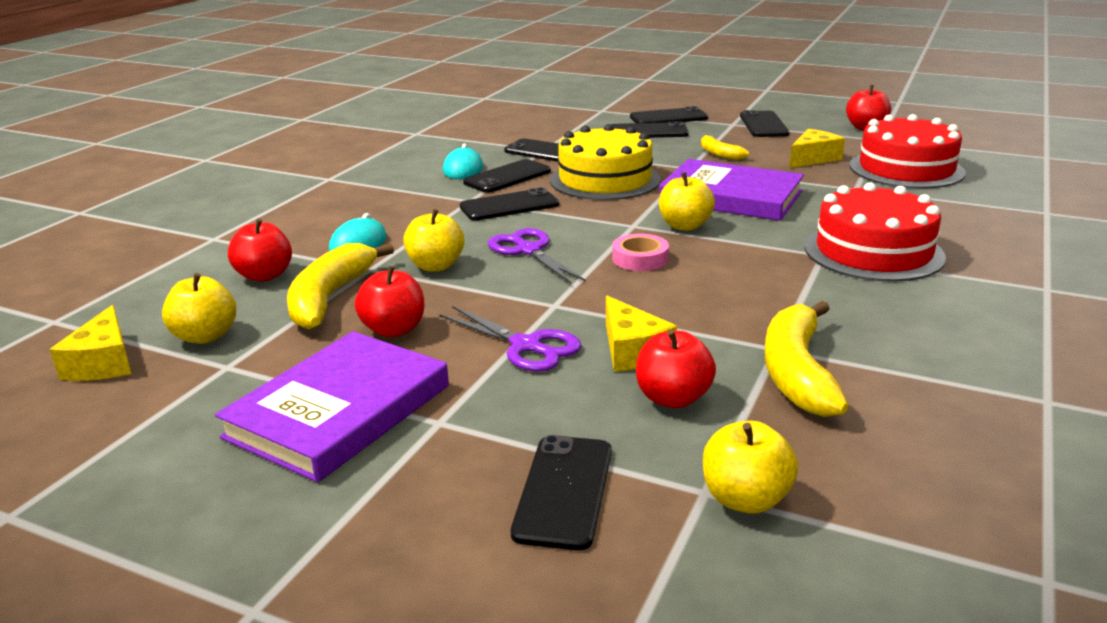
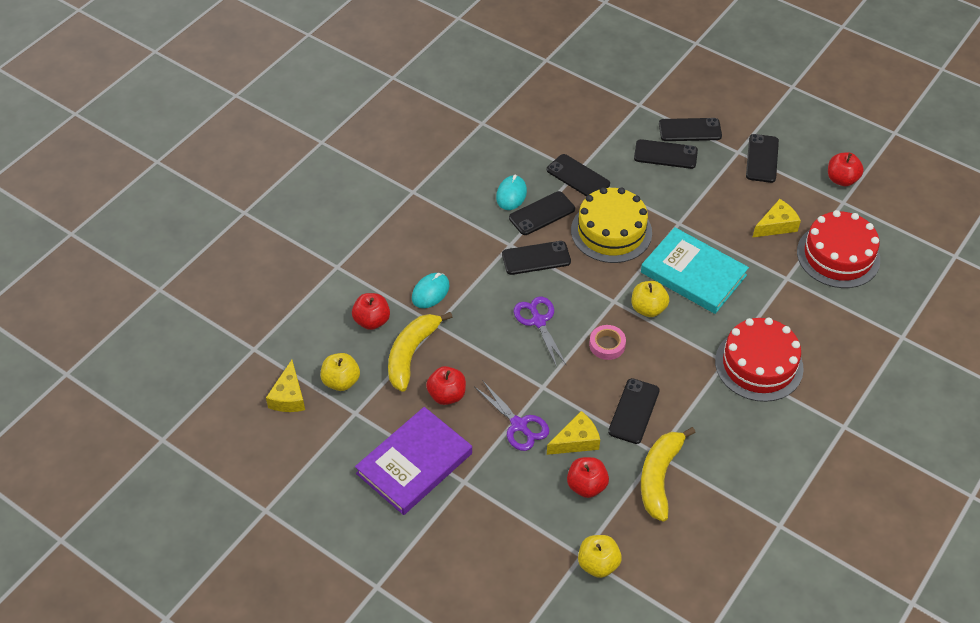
camera: 10 degrees right, 25 degrees up
yellow apple [403,209,464,272] -> none
black phone [511,435,612,551] -> black phone moved to [608,378,660,444]
yellow cheese [606,296,677,371] -> yellow cheese turned 105 degrees counterclockwise [547,411,600,455]
purple book [659,159,804,221] -> turquoise book [641,227,749,314]
yellow banana [701,134,749,160] -> none

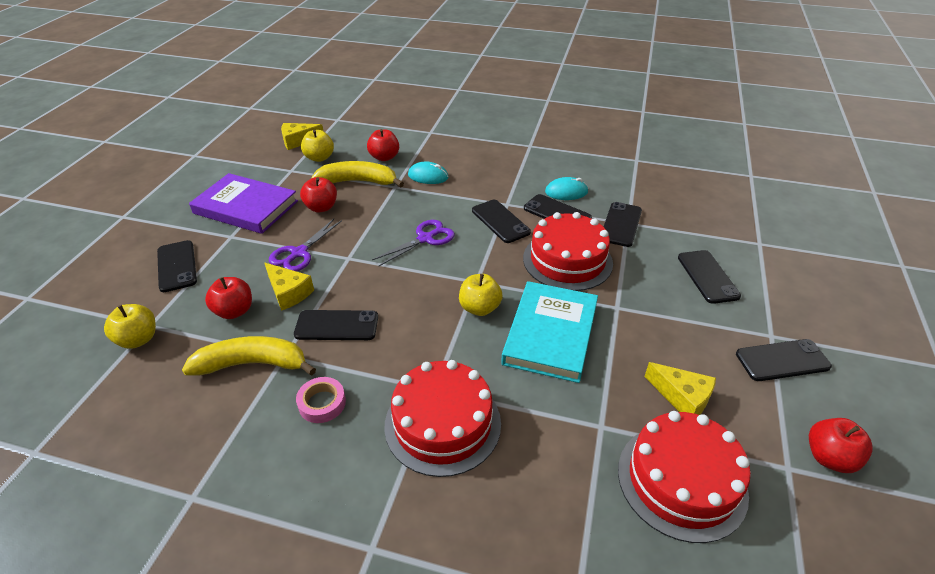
camera: 70 degrees right, 10 degrees down
yellow cake [571,187,652,263] -> red cake [523,212,613,291]
pink tape [589,325,626,360] -> pink tape moved to [296,377,346,423]
black phone [659,118,722,141] -> black phone moved to [157,240,197,292]

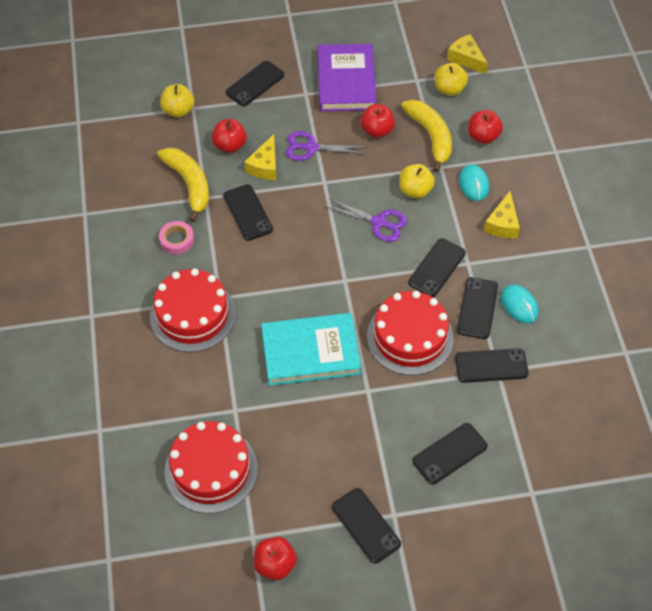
camera: 65 degrees right, 15 degrees up
yellow apple [459,274,503,316] -> yellow apple moved to [399,164,435,199]
yellow cheese [644,362,716,415] -> yellow cheese moved to [484,191,520,238]

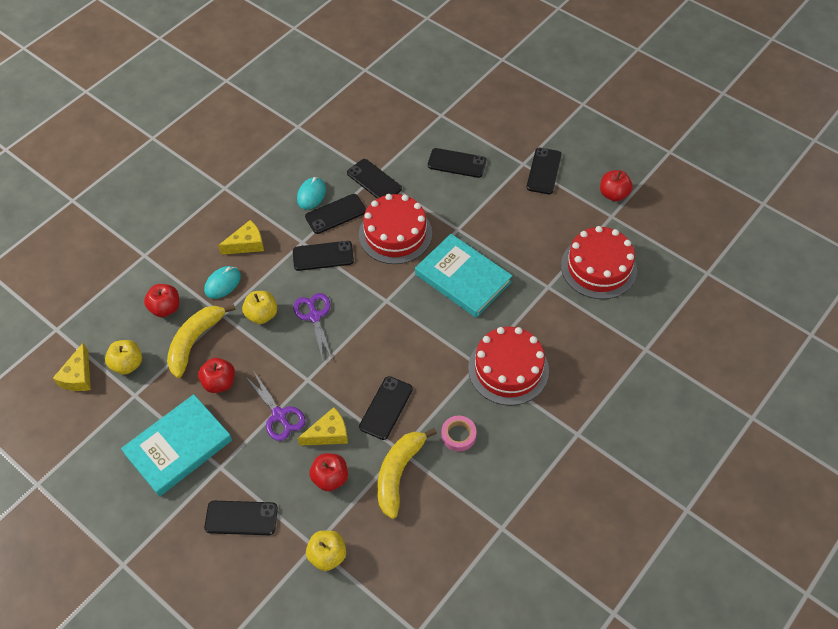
camera: 130 degrees left, 0 degrees up
purple book [318,44,377,111] -> turquoise book [121,394,232,496]

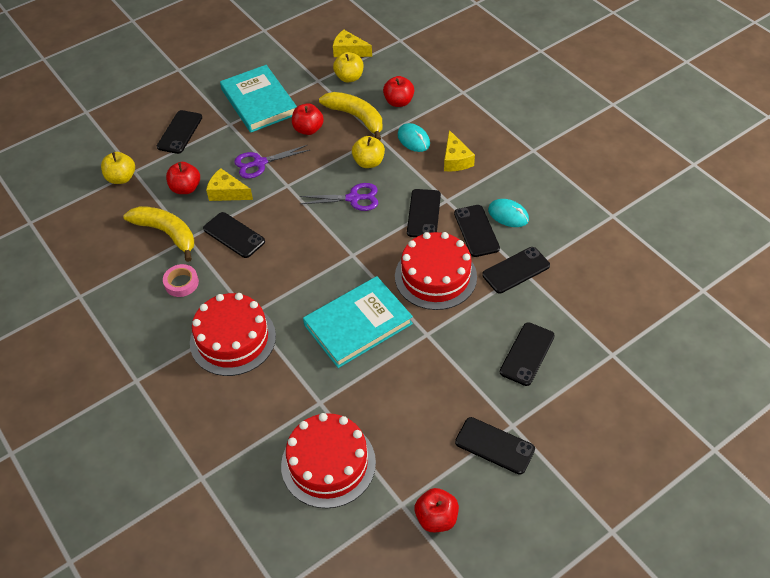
camera: 105 degrees right, 5 degrees down
yellow cheese [297,407,348,446] -> yellow cheese turned 120 degrees clockwise [206,168,253,201]

